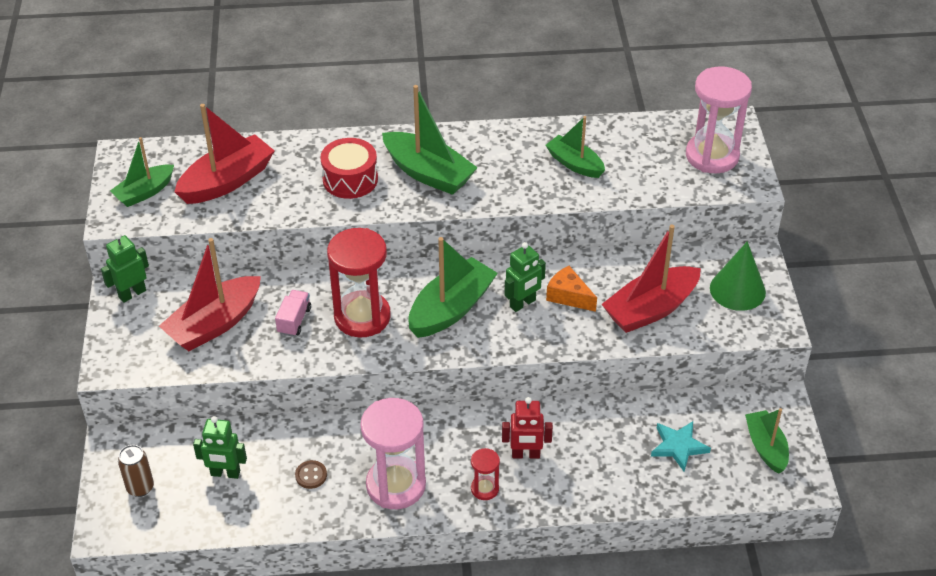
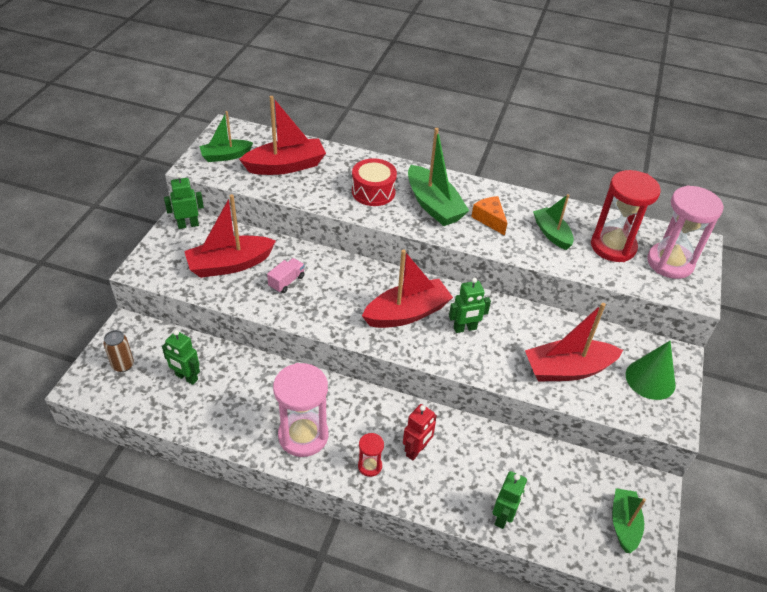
camera: 20 degrees right, 0 degrees up
brown button [295,460,327,489] -> none
red hourglass [327,228,391,337] -> red hourglass moved to [591,170,661,262]
green boat [408,237,498,338] -> red boat [362,250,453,328]
red robot [502,397,553,459] -> red robot turned 75 degrees counterclockwise [403,404,437,460]
orange cheese [546,266,597,312] -> orange cheese moved to [471,196,507,236]
turquoise star [651,421,711,471] -> none
none -> green robot [493,471,527,529]

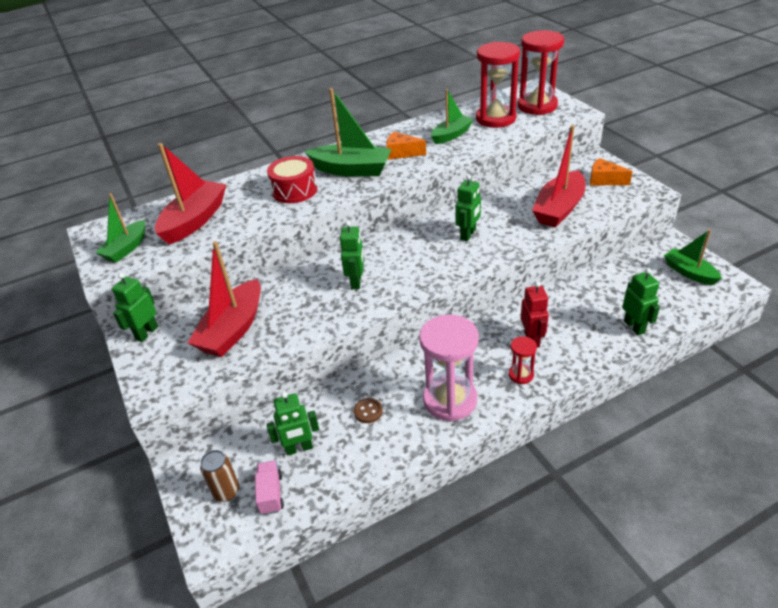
camera: 40 degrees left, 5 degrees down
pink truck [267,258,305,293] -> pink truck moved to [255,460,284,515]
red boat [362,250,453,328] -> none
green boat [533,194,574,250] -> green boat turned 120 degrees clockwise [431,89,474,144]
green cone [626,341,676,400] -> orange cheese [590,158,633,186]
pink hourglass [647,185,724,279] -> red hourglass [518,30,564,115]
none -> green robot [340,221,364,289]
none -> brown button [354,398,383,423]

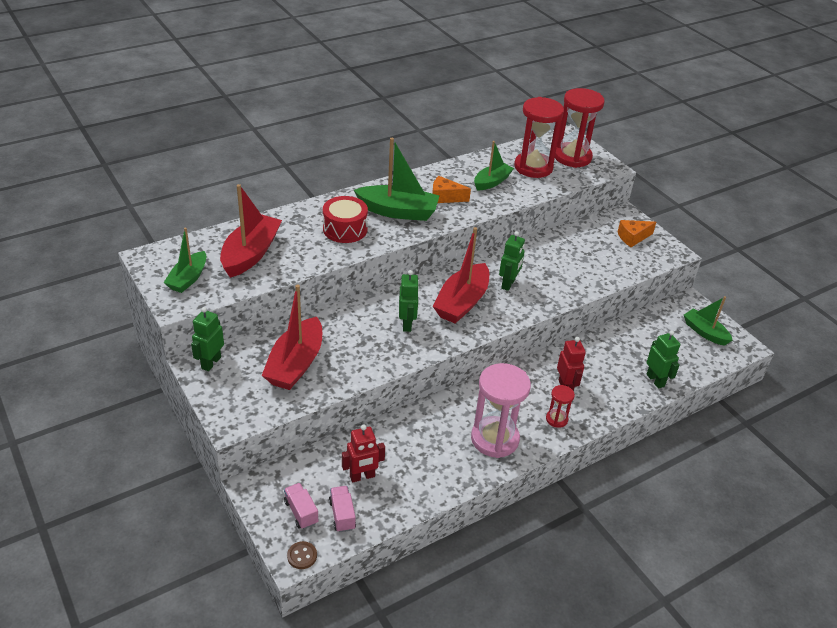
camera: 10 degrees left, 0 degrees up
brown can [200,450,239,502] -> pink truck [284,483,318,529]
green robot [267,391,319,456] -> red robot [342,424,385,483]
brown button [354,398,383,423] -> brown button moved to [287,541,317,569]
red boat [532,125,586,227] -> red boat moved to [433,227,489,323]
orange cheese [590,158,633,186] -> orange cheese turned 45 degrees counterclockwise [618,220,656,247]

